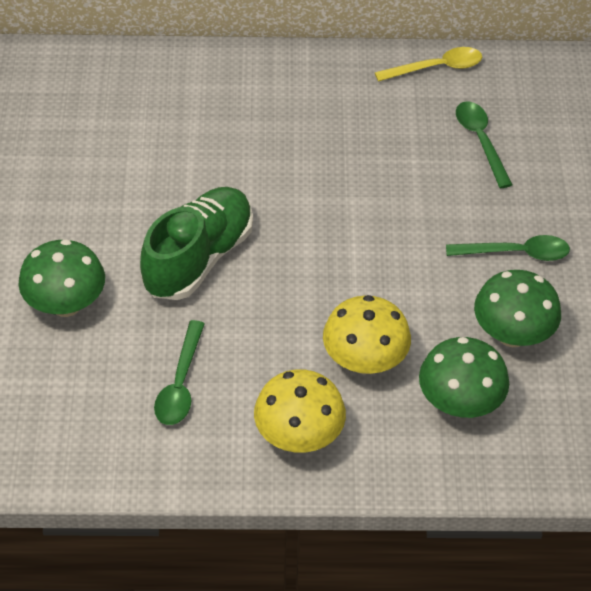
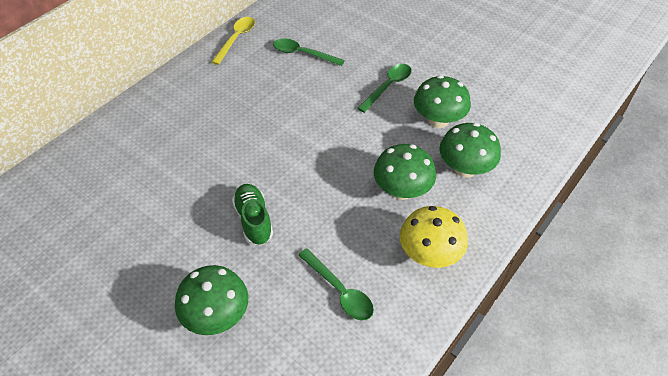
camera: 50 degrees left, 0 degrees up
green shoe [140,187,253,300] -> green shoe [232,184,273,245], size x0.63
yellow mushroom [323,295,411,374] -> green mushroom [374,144,436,200]

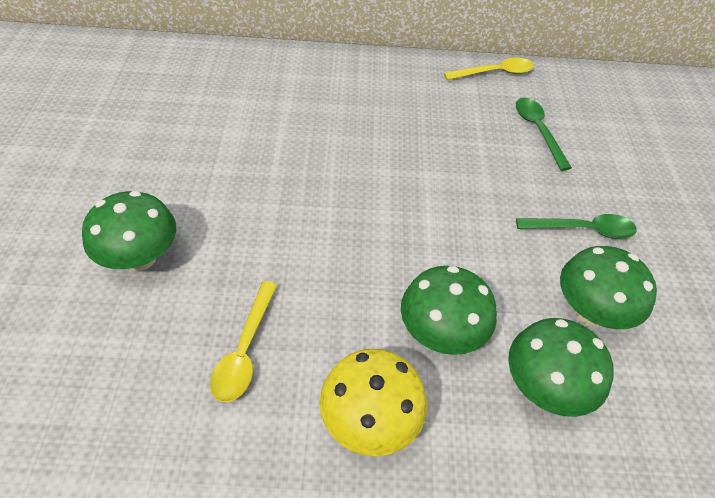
camera: 50 degrees right, 0 degrees up
green shoe [232,184,273,245] -> none
green spoon [298,249,374,321] -> yellow spoon [210,281,277,402]

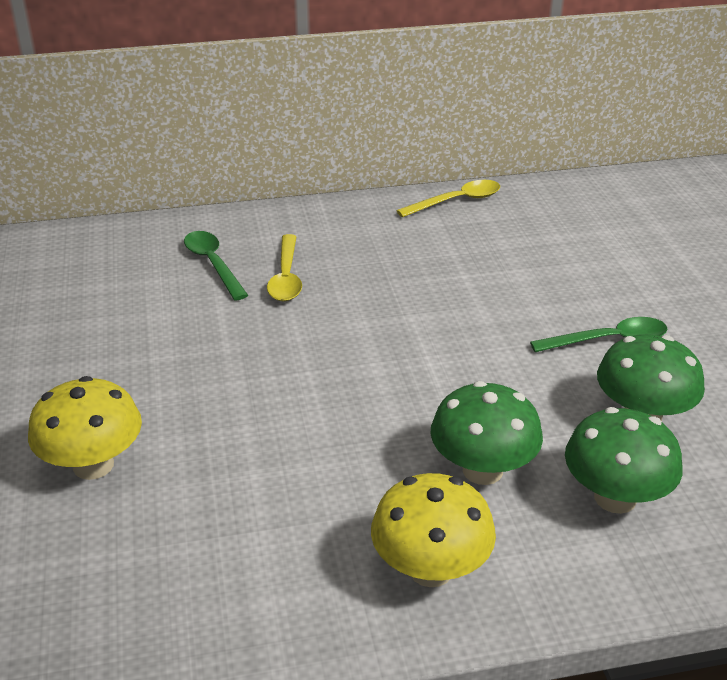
camera: 10 degrees left, 15 degrees down
green mushroom [82,191,176,271] -> yellow mushroom [28,376,142,480]
yellow spoon [210,281,277,402] -> yellow spoon moved to [267,234,302,301]
green spoon [516,98,572,171] -> green spoon moved to [184,231,248,300]

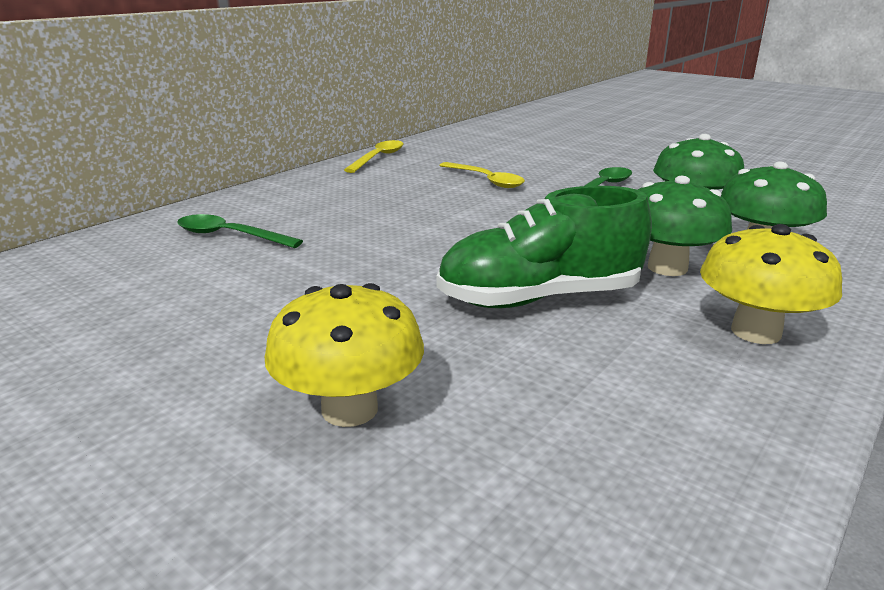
camera: 40 degrees left, 10 degrees down
yellow spoon [267,234,302,301] -> yellow spoon moved to [439,162,525,188]
none -> green shoe [437,186,652,308]

